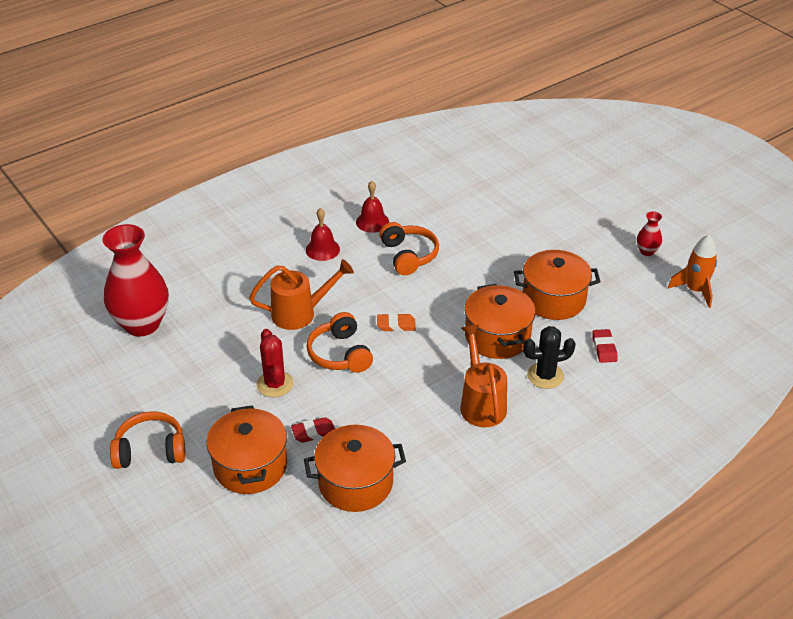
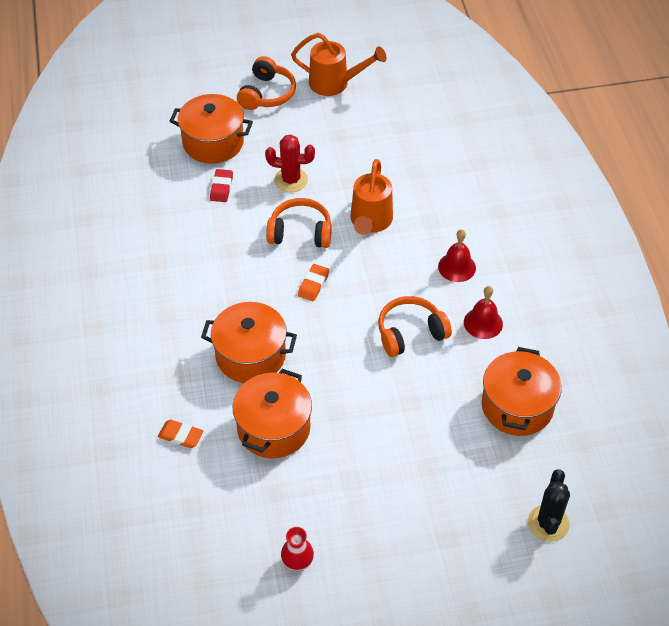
camera: 115 degrees right, 10 degrees up
red vase [103,224,169,336] -> none
orange pot [304,425,406,512] -> orange pot moved to [482,347,562,436]
orange headphones [379,222,439,275] -> orange headphones turned 150 degrees clockwise [378,296,452,357]
orange watering can [460,325,507,427] -> orange watering can moved to [291,33,386,96]
black cactus [523,326,576,389] -> black cactus moved to [528,469,570,542]
red eraser [592,329,617,363] -> orange eraser [158,420,203,448]
orange rocket [668,235,717,308] -> none

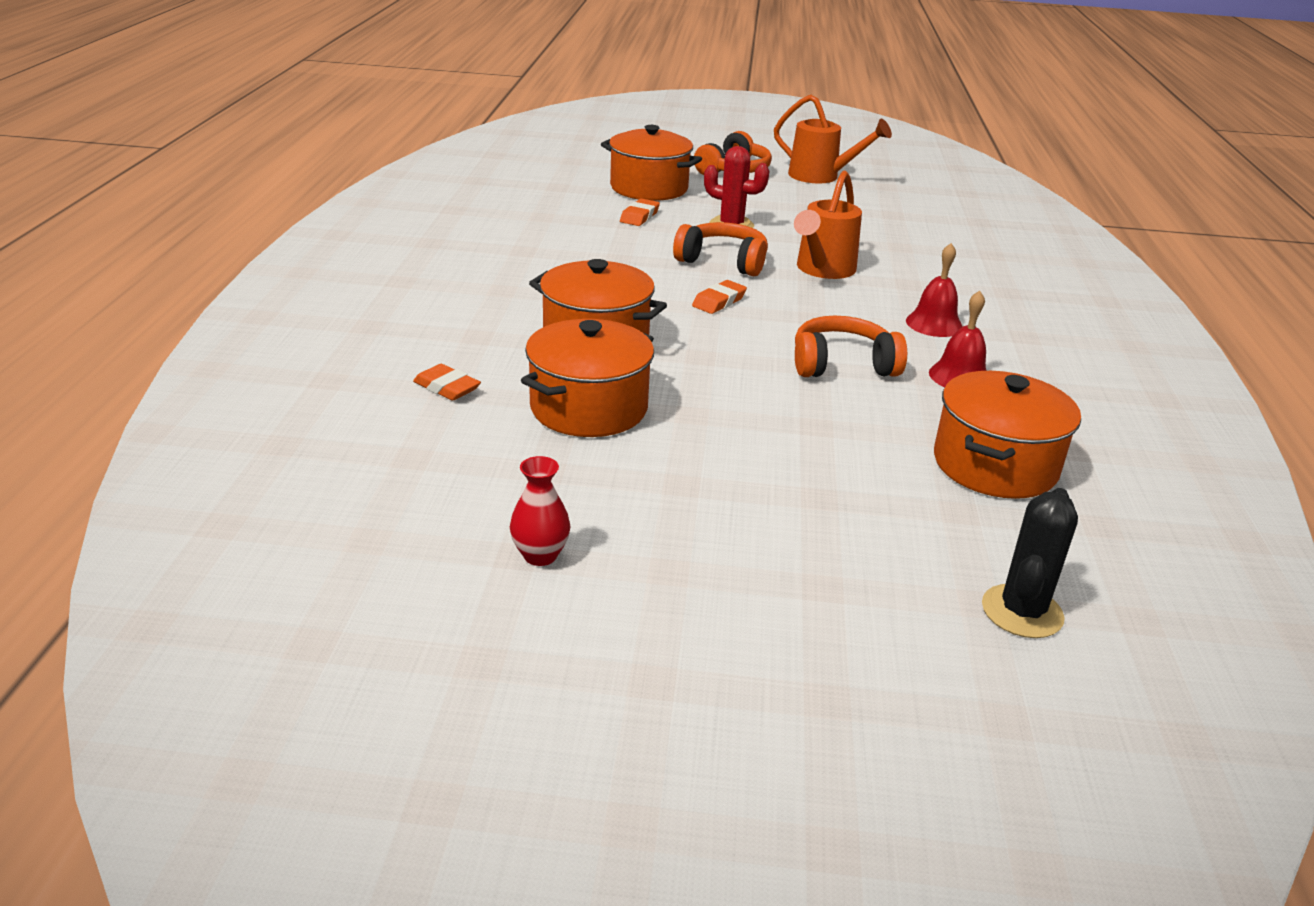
camera: 15 degrees right, 20 degrees down
red eraser [210,169,233,202] -> orange eraser [620,198,660,226]

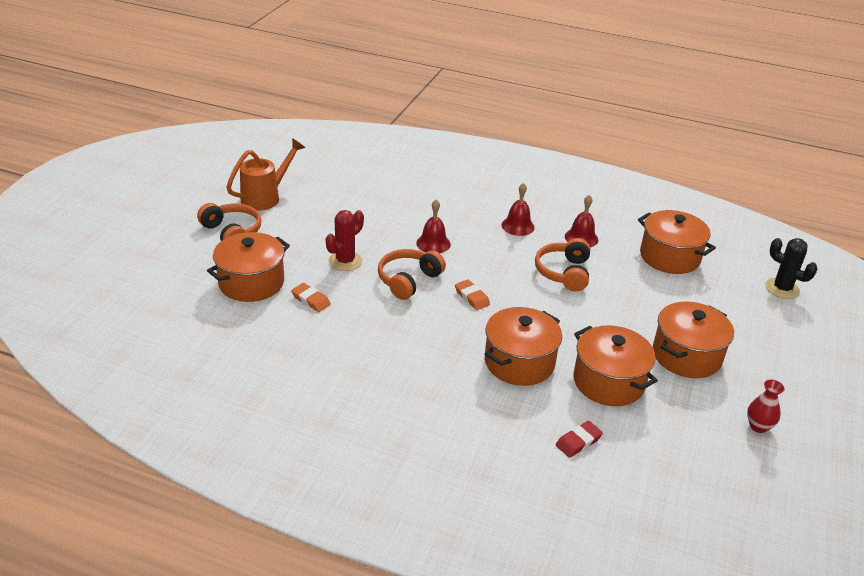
camera: 75 degrees left, 5 degrees up
orange eraser [413,364,481,401] -> red eraser [556,421,603,458]
orange watering can [794,171,862,279] -> red bell [416,199,451,253]
none -> orange pot [653,302,734,378]

